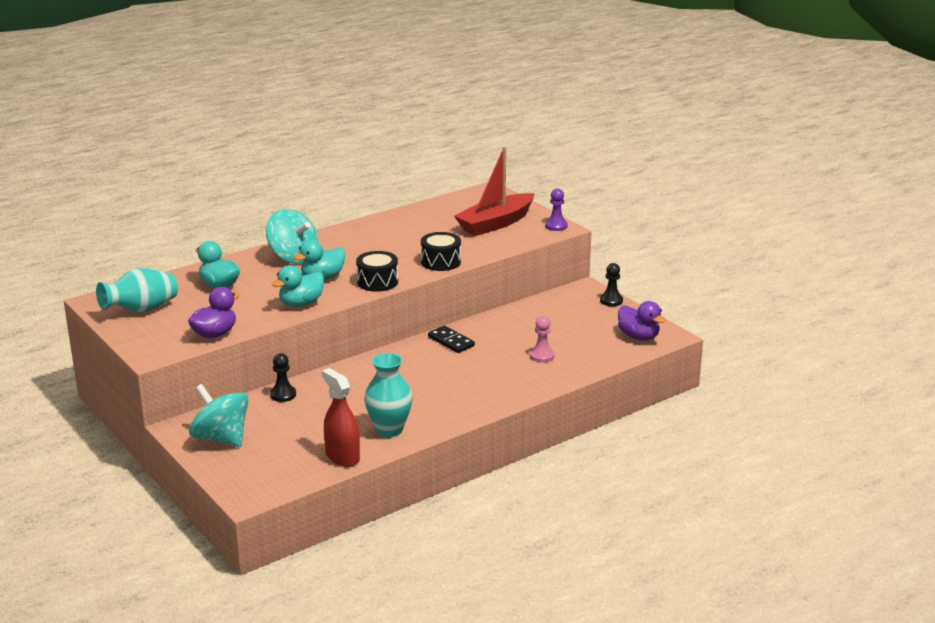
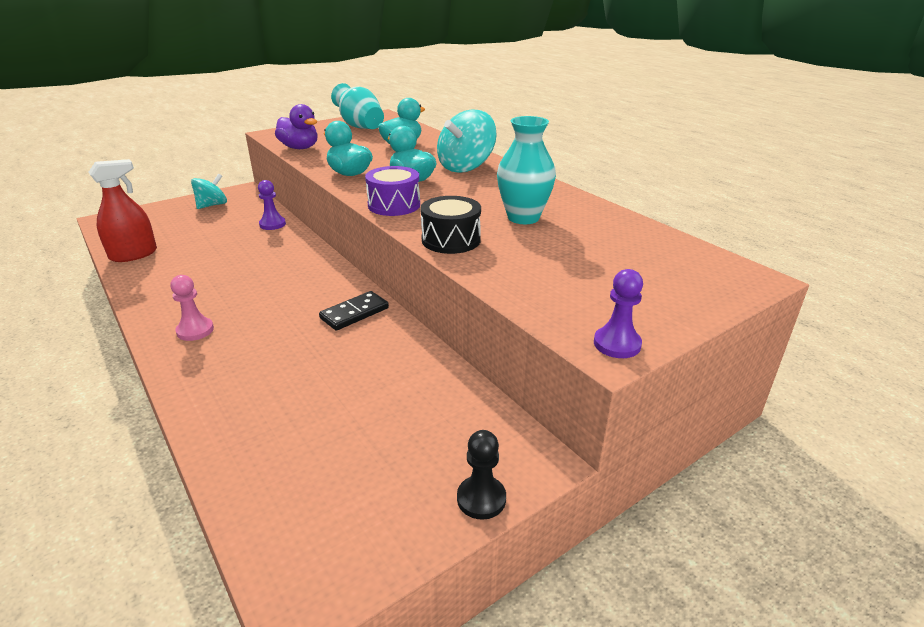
camera: 90 degrees right, 5 degrees up
turquoise spinning top [189,384,248,447] -> turquoise spinning top [191,173,227,209], size x0.63
black pawn [270,353,296,402] -> purple pawn [258,180,286,230]
black drum [356,251,398,292] -> purple drum [365,166,420,216]
turquoise vase [364,353,412,437] -> turquoise vase moved to [497,116,556,224]
red boat [454,147,535,236] -> none
pink pawn [530,316,554,363] -> pink pawn moved to [170,275,214,341]
purple duck [618,301,665,341] -> none

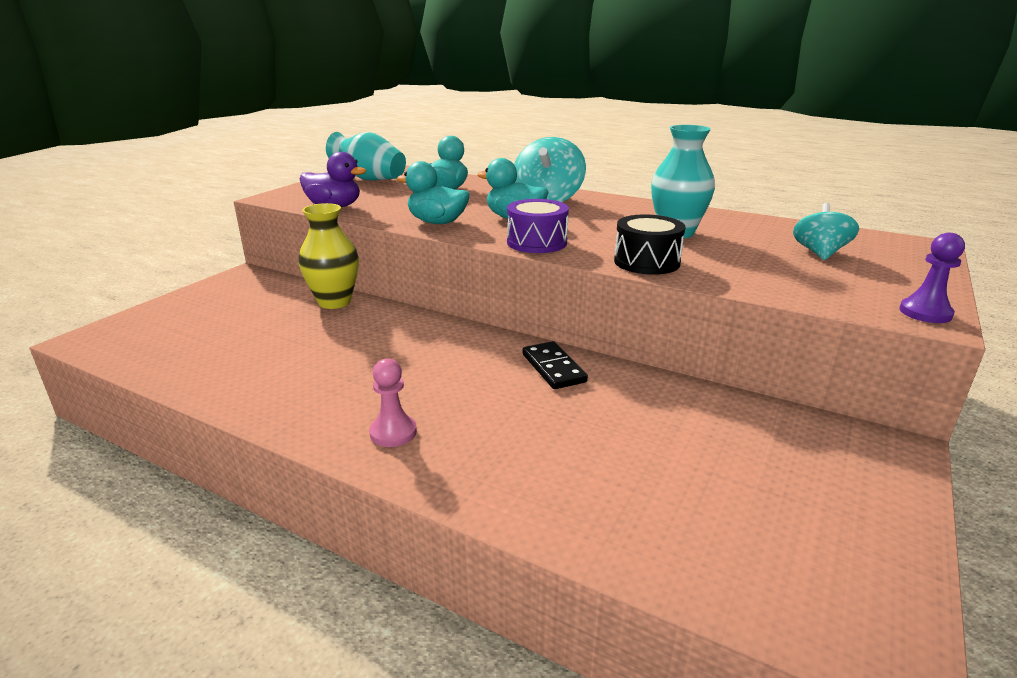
camera: 25 degrees left, 5 degrees down
red spray bottle [89,159,157,262] -> none
turquoise spinning top [191,173,227,209] -> turquoise spinning top moved to [793,203,859,260]
purple pawn [258,180,286,230] -> yellow vase [299,203,359,309]
black domino [319,291,389,331] -> black domino turned 45 degrees counterclockwise [523,341,588,389]
black pawn [457,430,506,520] -> none

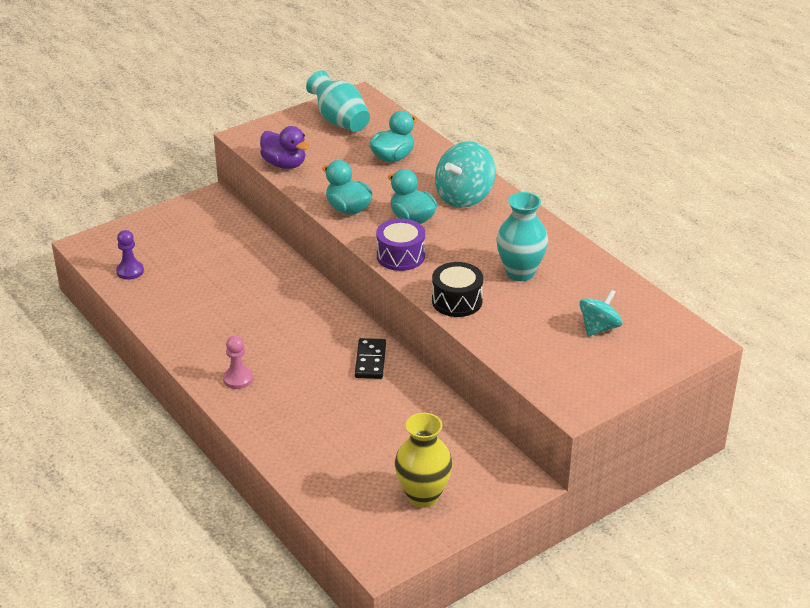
camera: 25 degrees right, 10 degrees up
yellow vase [299,203,359,309] -> yellow vase moved to [395,413,453,508]
purple pawn [900,232,965,323] -> purple pawn moved to [116,230,144,280]

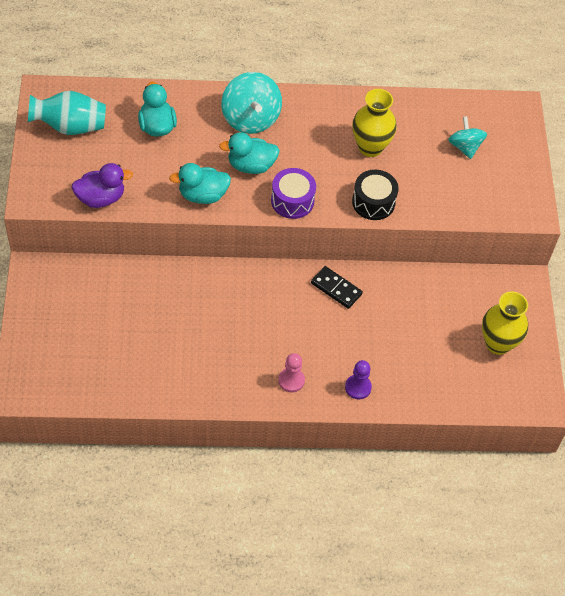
camera: 60 degrees left, 20 degrees up
purple pawn [116,230,144,280] -> purple pawn moved to [345,360,372,399]
turquoise vase [496,192,548,281] -> yellow vase [352,89,397,157]

